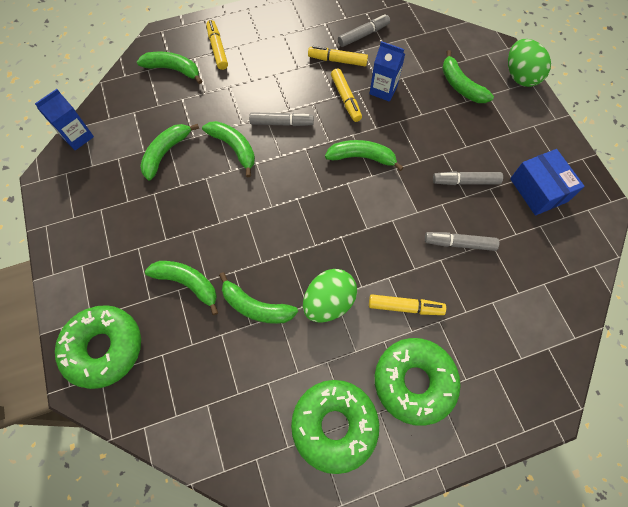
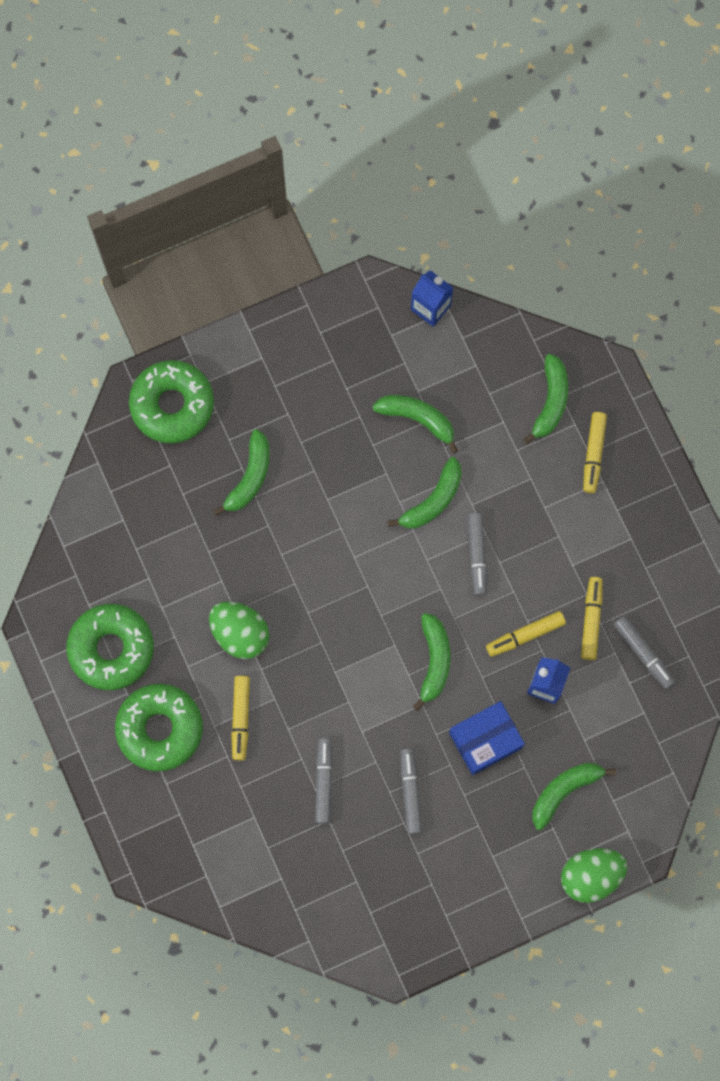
camera: 85 degrees right, 10 degrees up
yellow marker [206,20,228,70] -> yellow marker turned 120 degrees clockwise [583,412,607,493]
green banana [219,272,298,324] -> none
blue box [510,149,585,216] -> blue box moved to [449,701,525,775]

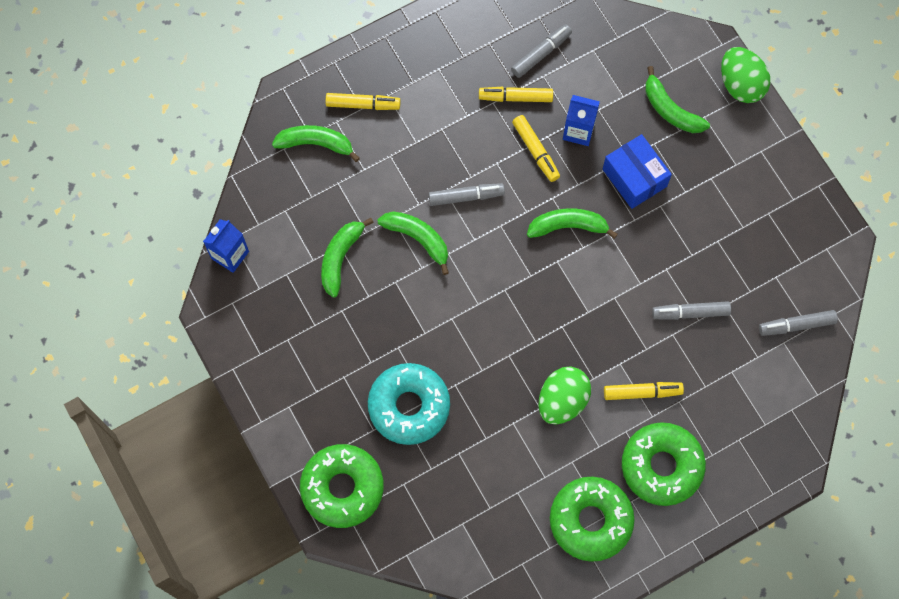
camera: 95 degrees left, 5 degrees down
green banana [213,429,270,516] -> turquoise donut [368,363,450,445]
grey marker [400,749,423,834] -> grey marker moved to [759,310,838,336]

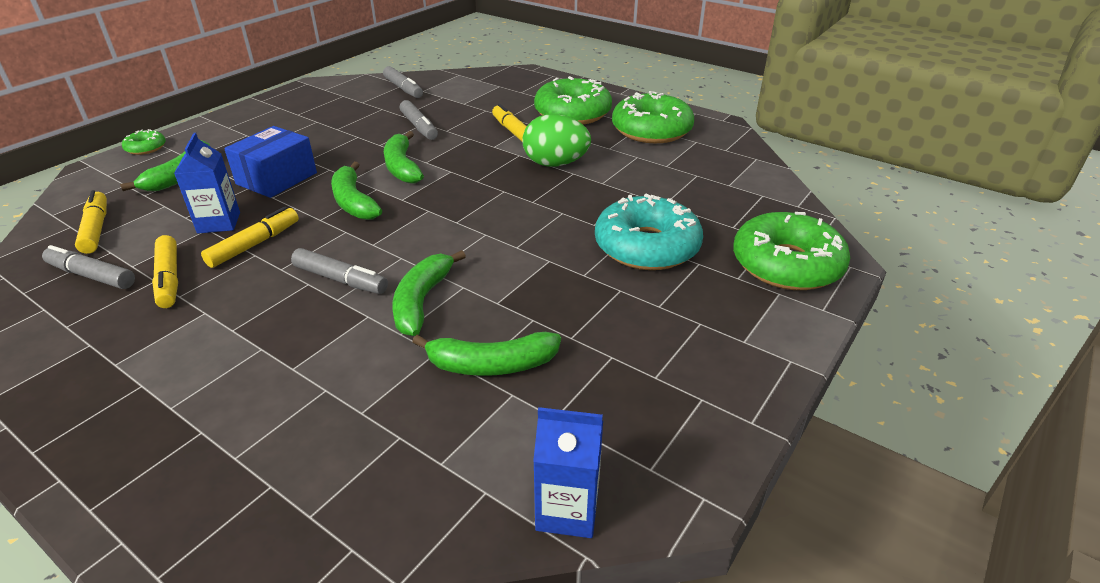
camera: 115 degrees left, 35 degrees down
green banana [272,125,360,162] -> green banana moved to [384,131,424,183]
yellow marker [325,93,401,110] -> yellow marker moved to [75,190,107,254]
grey marker [429,183,505,206] -> grey marker turned 150 degrees clockwise [291,248,388,294]
green egg [721,47,770,103] -> green donut [122,129,166,155]

